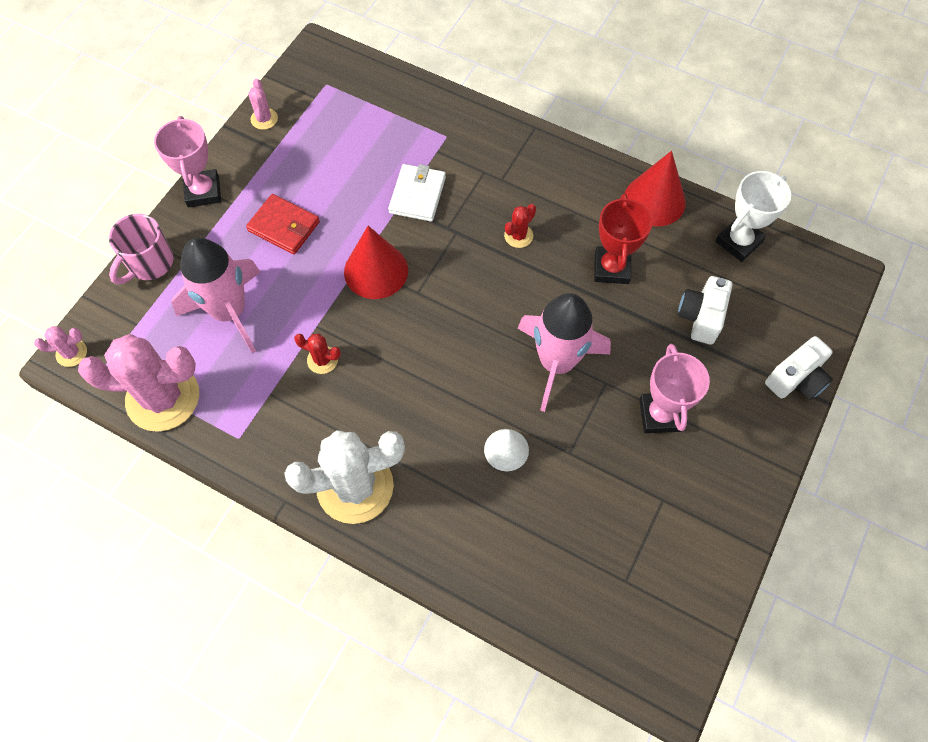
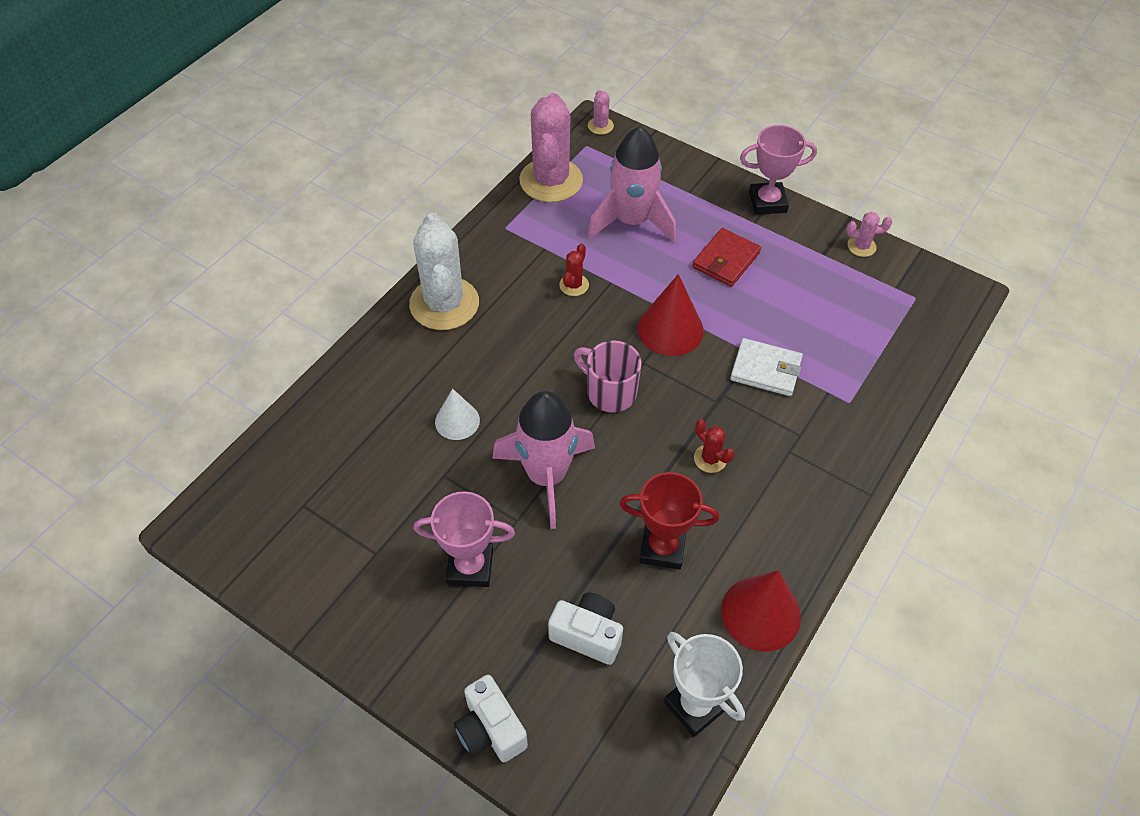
camera: 95 degrees right, 10 degrees down
pink mug [109,214,174,285] -> pink mug moved to [574,340,642,413]

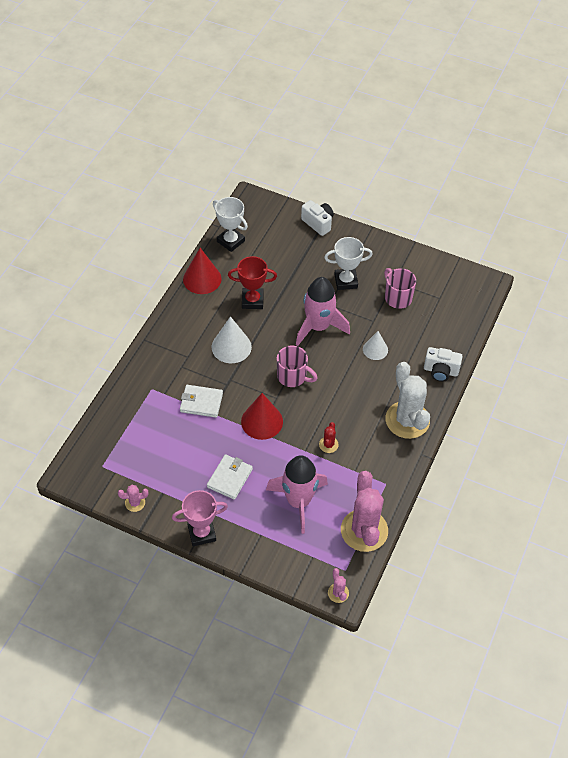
camera: 170 degrees right, 0 degrees up
pink trophy [414,491,515,587] -> white trophy [324,237,373,290]
white camera [548,593,623,665] -> white camera moved to [424,347,463,382]
red wallet [692,228,761,287] -> white wallet [207,454,253,500]
red cactus [694,419,735,473] -> white cone [212,316,252,363]
none -> pink mug [384,268,416,309]

